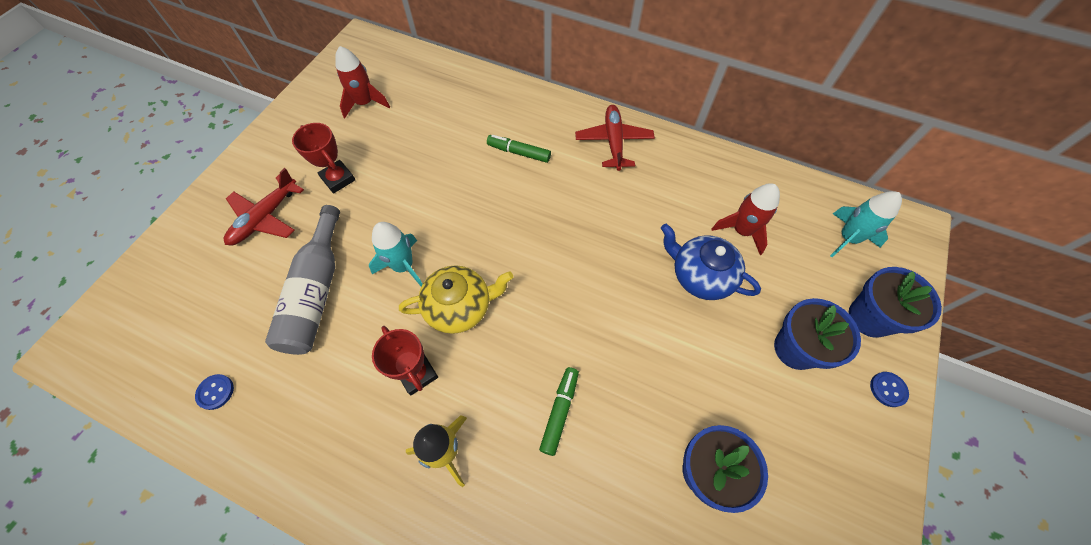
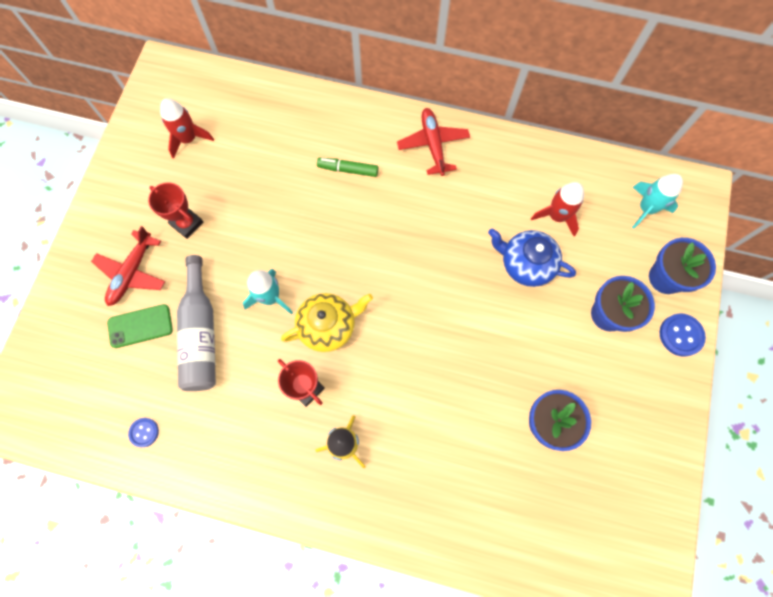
camera: 10 degrees left, 10 degrees up
green marker [539,367,579,456] -> none
blue button [870,372,909,407] -> blue button [660,313,706,357], size x1.57
none -> green phone [107,304,173,348]

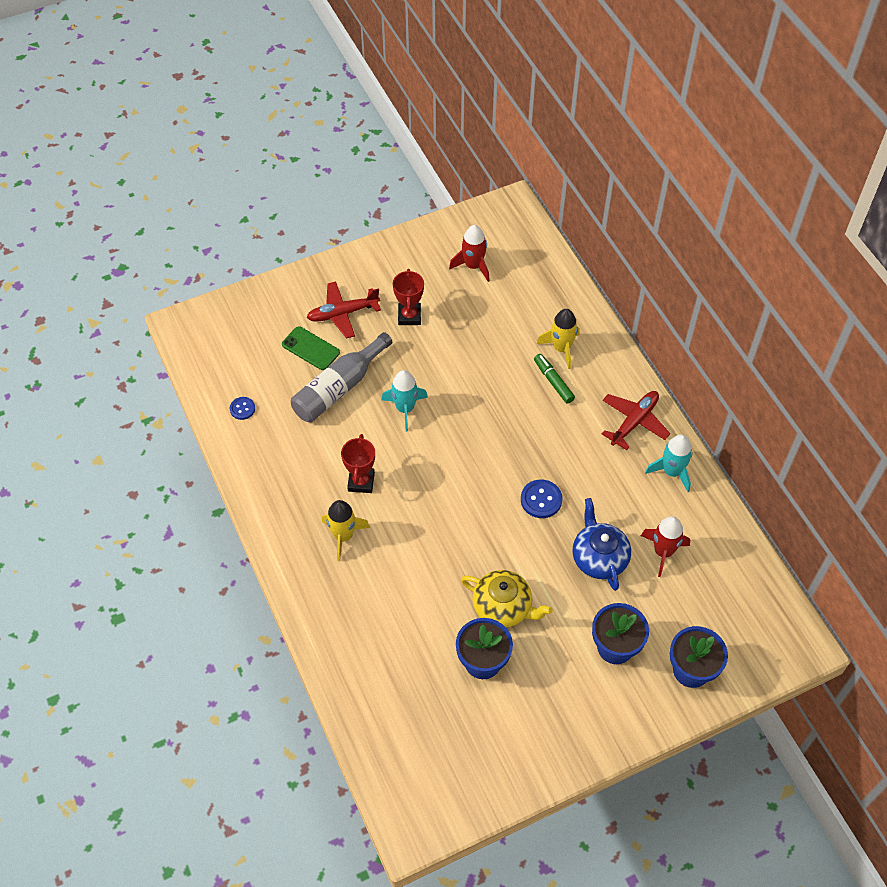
camera: 50 degrees right, 15 degrees down
yellow teapot [281,293,373,352] -> yellow teapot moved to [461,570,553,628]
turquoise rocket [632,174,683,229] -> turquoise rocket moved to [645,434,693,492]
blue button [660,313,706,357] -> blue button moved to [521,480,562,518]
none -> yellow rocket [537,309,580,369]

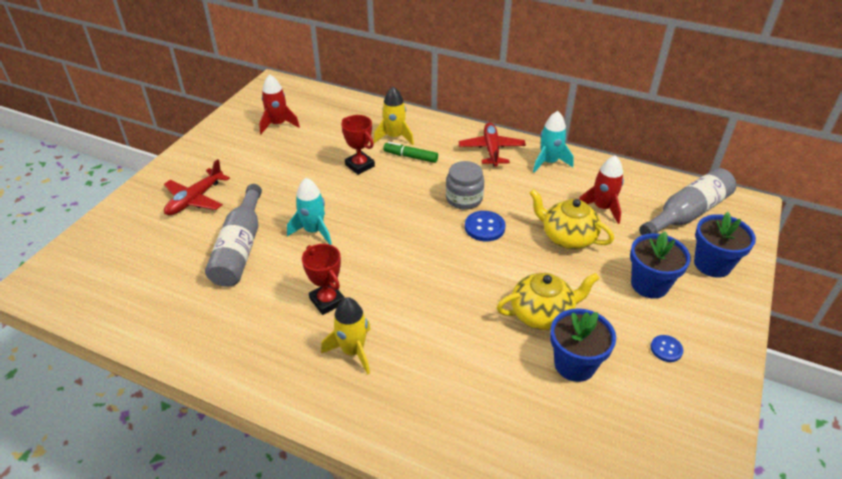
camera: 40 degrees left, 15 degrees down
blue button [230,397,255,420] -> blue button moved to [651,335,683,362]
green phone [282,326,340,370] -> none
red trophy [393,269,424,325] -> red trophy moved to [341,115,375,175]
blue teapot [573,498,631,591] -> yellow teapot [530,189,614,249]
none -> grey jar [446,161,484,210]
none -> grey bottle [639,168,736,235]

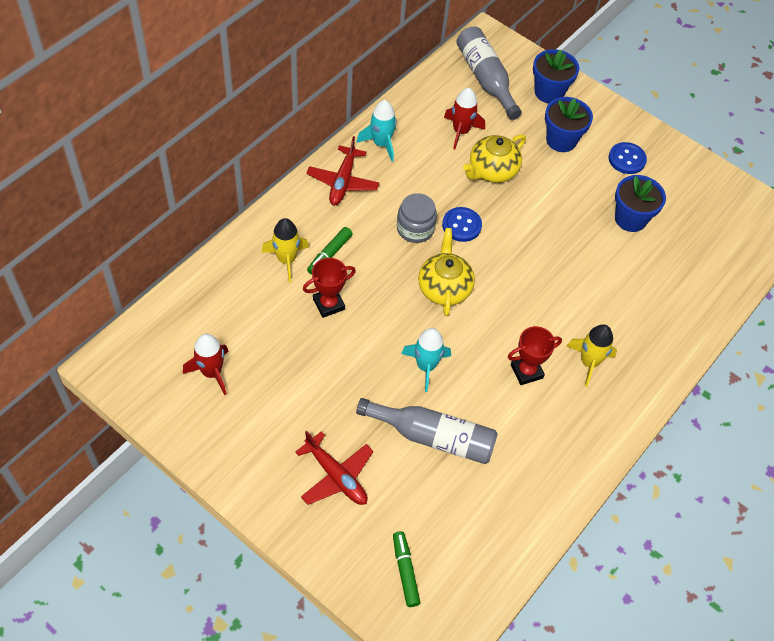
camera: 80 degrees left, 15 degrees up
red plane [459,122,526,167] -> red plane turned 90 degrees counterclockwise [307,136,379,205]
yellow teapot [497,273,600,330] -> yellow teapot moved to [418,228,475,316]
blue button [651,335,683,362] -> blue button [609,142,647,174], size x1.57
none -> green marker [393,531,421,607]

